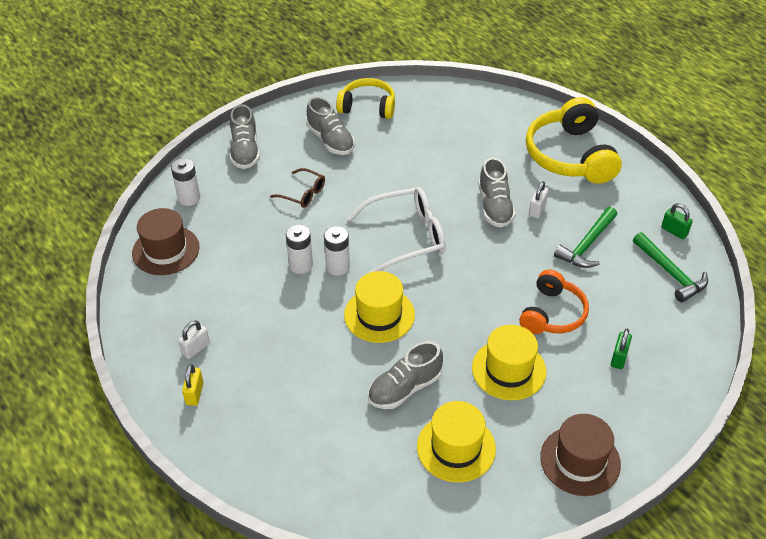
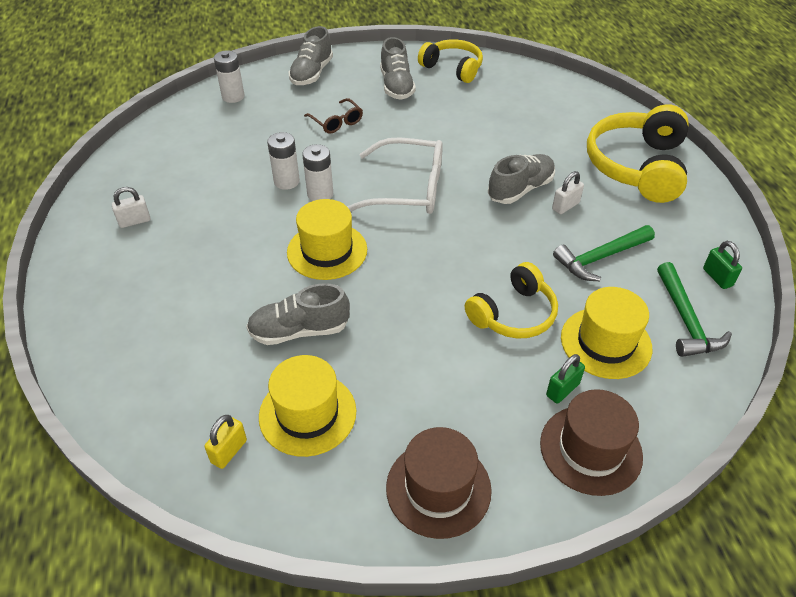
camera: 25 degrees right, 0 degrees up
brown hat [132,208,199,275] -> brown hat moved to [540,389,643,496]
yellow padlock [182,364,204,406] -> yellow padlock moved to [204,415,247,469]
yellow hat [472,325,546,400] -> yellow hat moved to [561,287,652,379]
grey shoe [478,157,516,227] -> grey shoe turned 150 degrees counterclockwise [488,154,555,204]
orange headphones [519,270,589,334] -> yellow headphones [465,262,558,339]

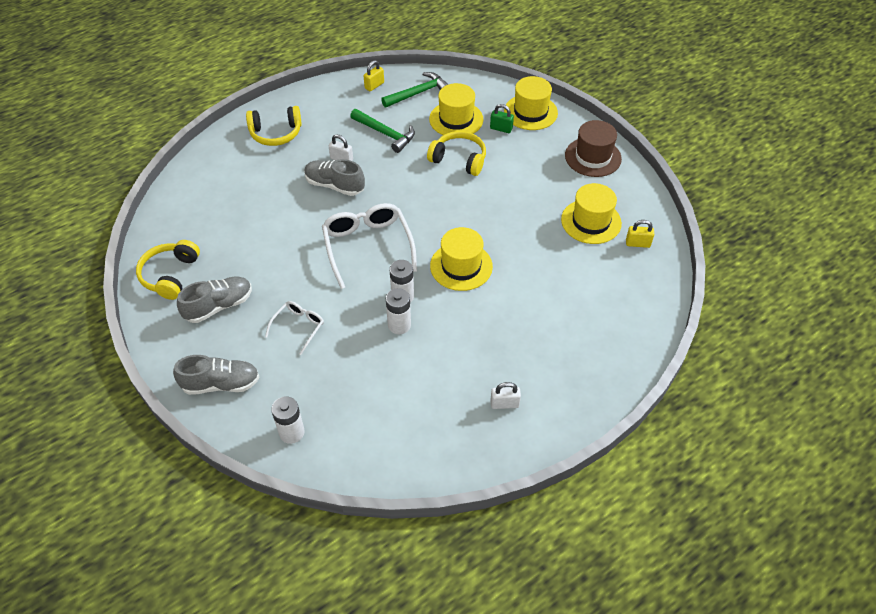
camera: 115 degrees left, 5 degrees up
white padlock [112,187,150,228] -> white padlock turned 45 degrees counterclockwise [490,382,521,409]
grey shoe [246,283,350,345] -> none
brown glasses [304,98,363,134] -> white glasses [265,301,324,355]
brown hat [540,389,643,496] -> yellow hat [504,76,558,130]
yellow headphones [587,104,689,203] -> yellow headphones [246,106,302,146], size x0.63
green padlock [703,241,742,289] -> yellow padlock [364,60,384,91]

